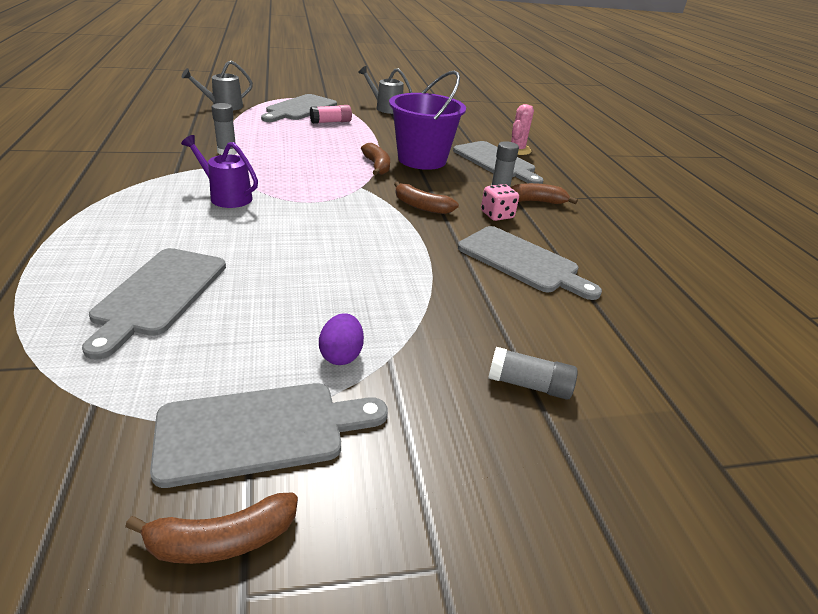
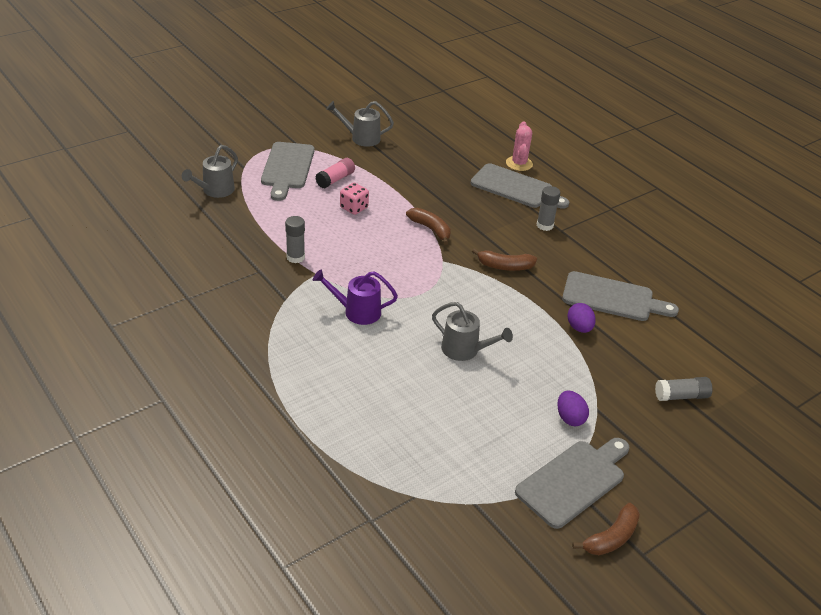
camera: 25 degrees left, 5 degrees up
grey cutting board [82,248,226,360] -> none
purple bucket [389,70,466,170] -> none
pink dice [481,184,519,221] -> pink dice moved to [340,183,369,215]
brown banana [511,183,578,204] -> none
none -> grey watering can [432,302,513,361]
none -> purple egg [567,303,596,333]

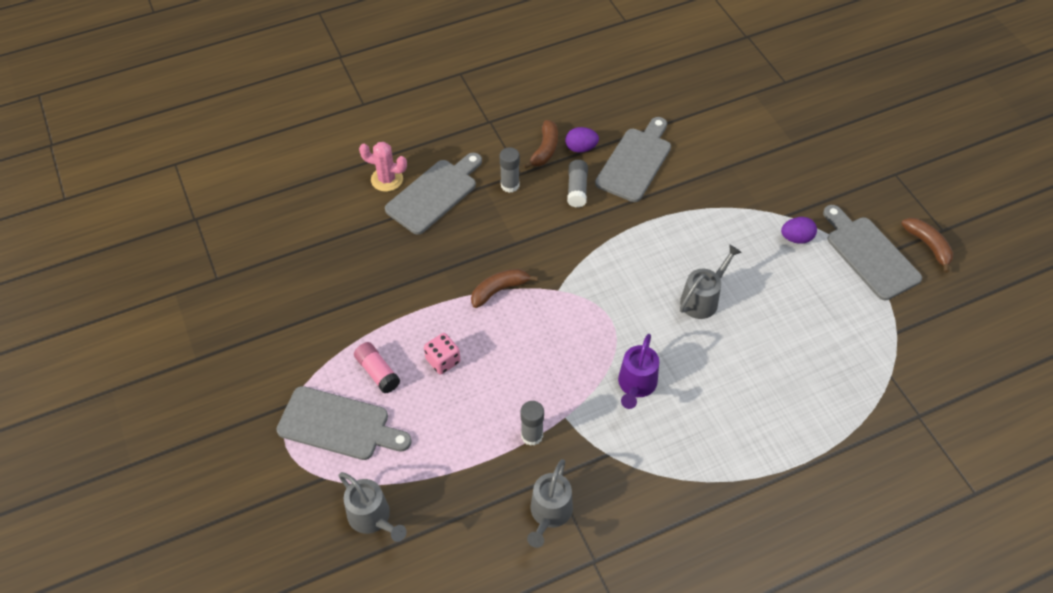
camera: 75 degrees left, 15 degrees up
grey watering can [326,101,394,147] -> grey watering can moved to [527,459,573,548]
brown banana [472,248,537,271] -> brown banana moved to [523,120,558,169]
purple egg [567,303,596,333] -> purple egg moved to [565,127,599,153]
grey glue stick [655,377,712,401] -> grey glue stick moved to [567,160,588,207]

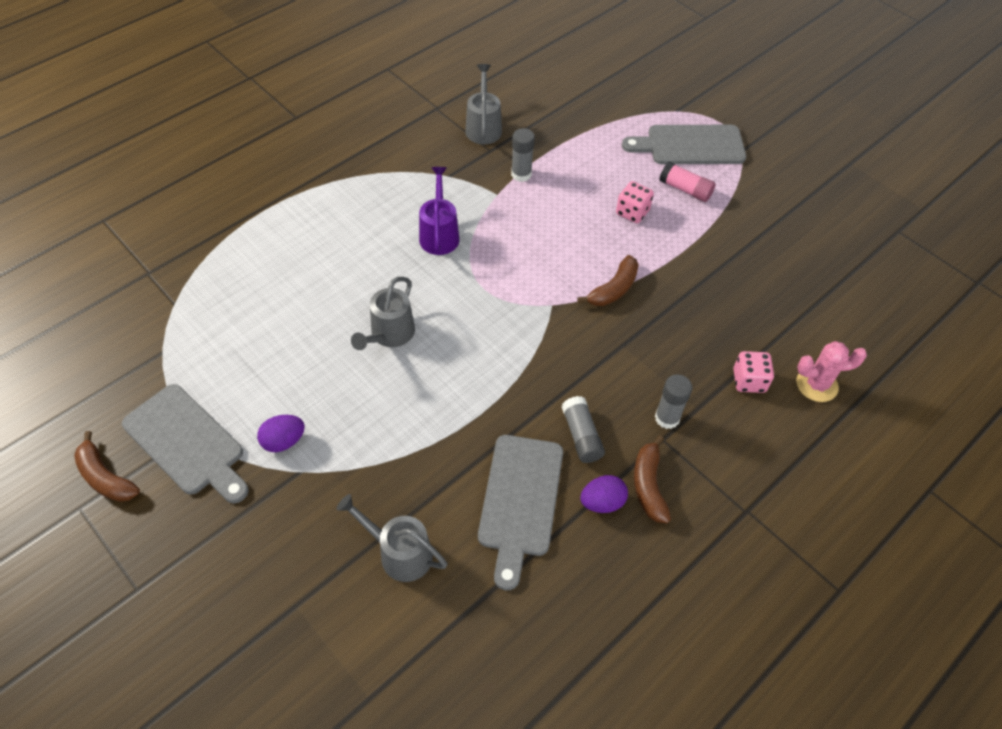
camera: 160 degrees right, 0 degrees up
grey watering can [338,472,407,542] -> grey watering can moved to [337,494,448,582]
grey cutting board [385,153,482,235] -> pink dice [733,351,774,393]

